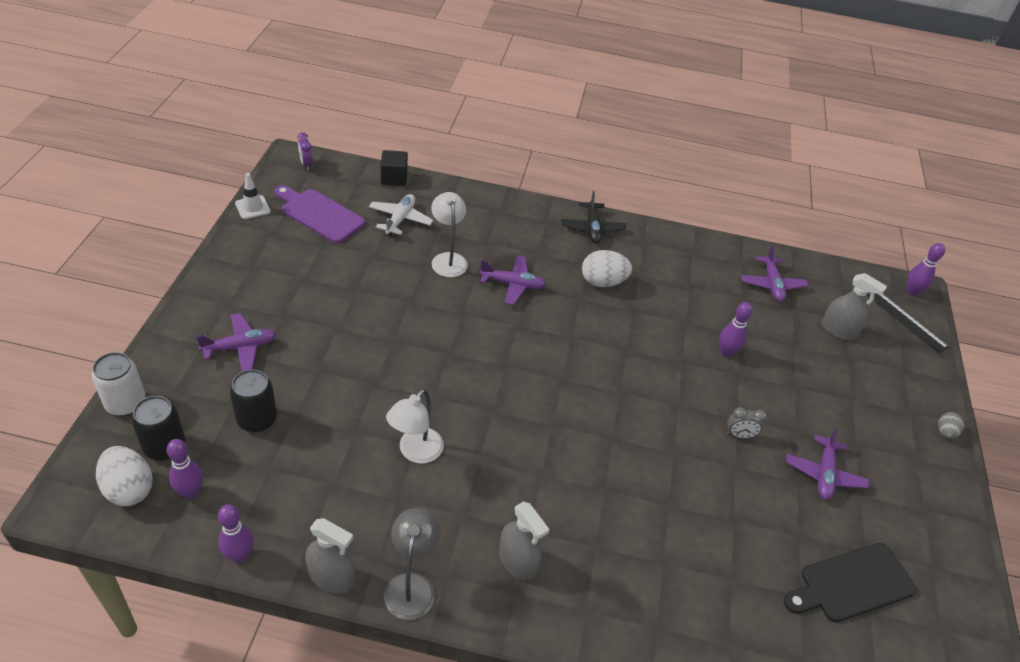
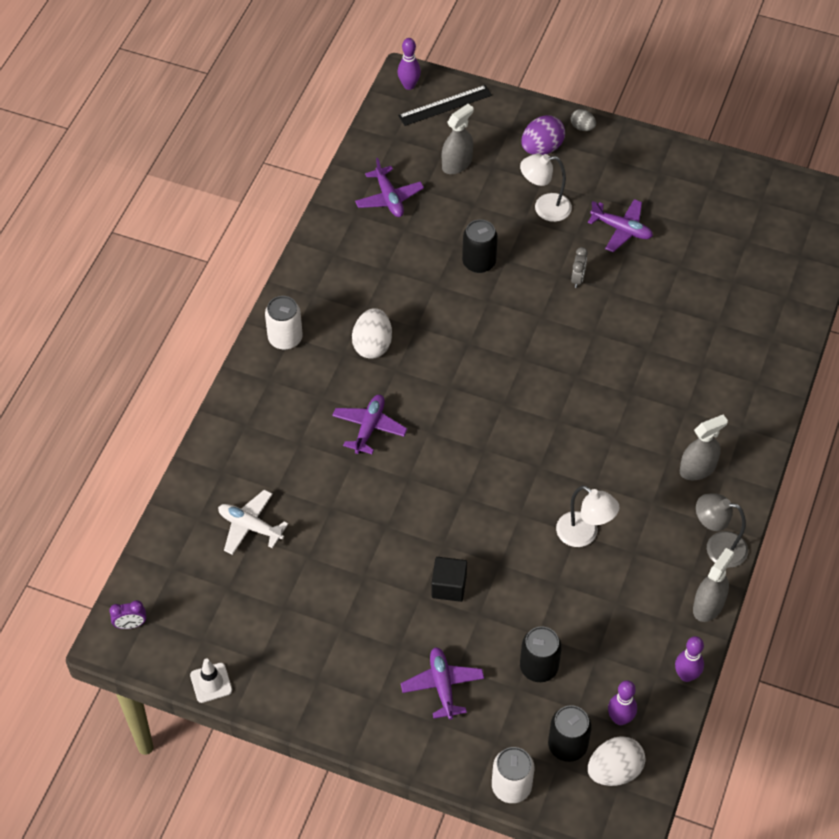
camera: 75 degrees left, 10 degrees up
purple cutting board [274,185,365,244] -> none
black cube [381,150,408,186] -> black cube moved to [431,557,467,602]
white lamp [431,192,468,277] -> white lamp moved to [520,154,572,222]
black plane [561,191,626,244] -> white can [265,296,303,350]
purple bowling pin [719,302,753,357] -> black can [462,219,498,273]
purple plane [741,245,809,302] -> purple plane turned 60 degrees clockwise [355,158,424,217]
black cutting board [784,543,917,622] -> none
none -> purple egg [521,115,565,155]

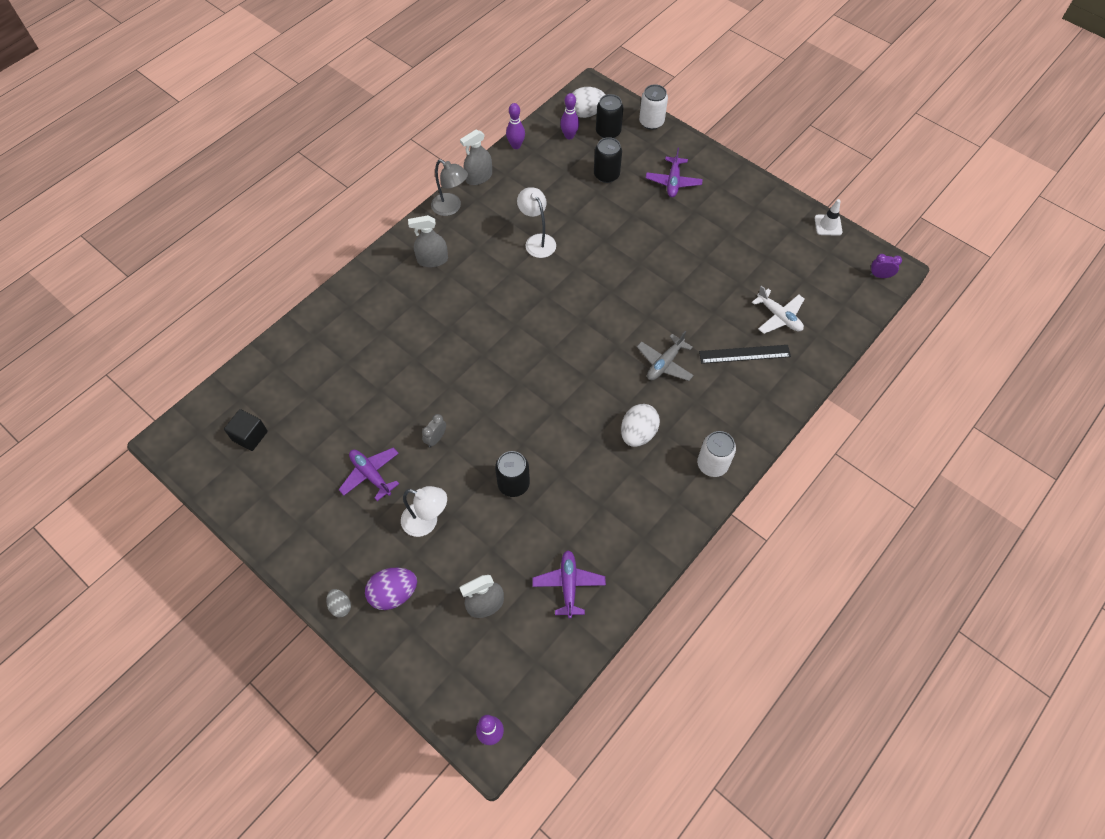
camera: 160 degrees left, 5 degrees up
purple plane [332,395,407,454] -> grey plane [637,331,694,381]
black ruler [398,85,492,126] -> black ruler moved to [699,345,791,364]
black cube [431,557,467,602] -> black cube moved to [224,409,268,451]

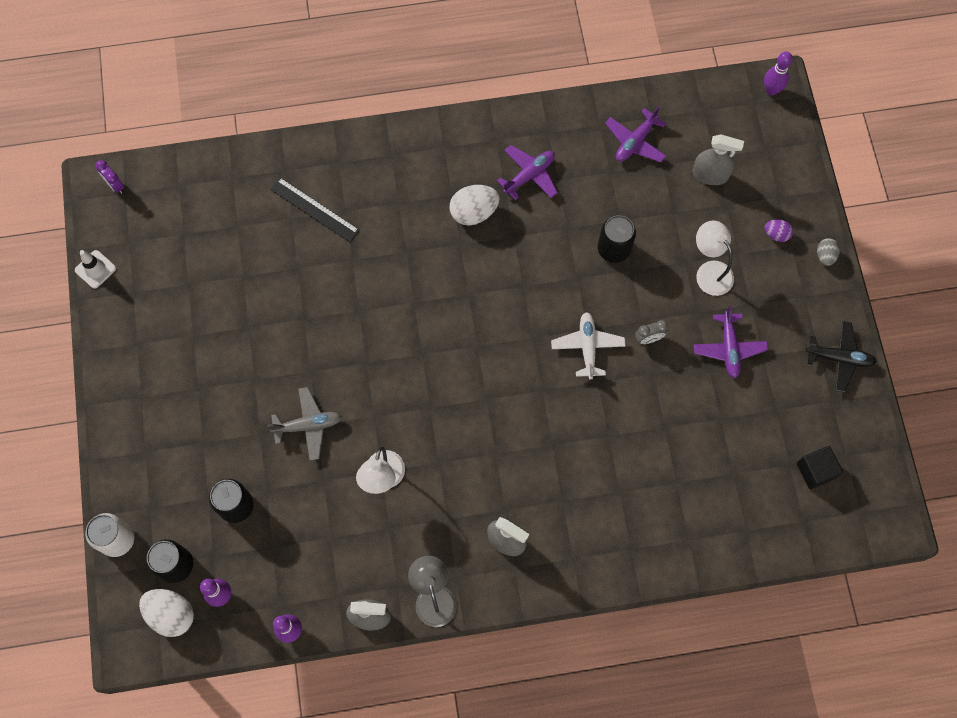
camera: 140 degrees left, 10 degrees up
purple egg [365,568,417,610] -> purple egg [764,219,793,242], size x0.56
grey plane [637,331,694,381] -> grey plane moved to [268,387,341,461]
purple plane [646,148,703,197] -> purple plane moved to [497,145,558,200]
white can [697,431,736,477] -> none
white plane [752,285,804,334] -> white plane moved to [551,312,626,379]
none -> black plane [806,321,877,392]

